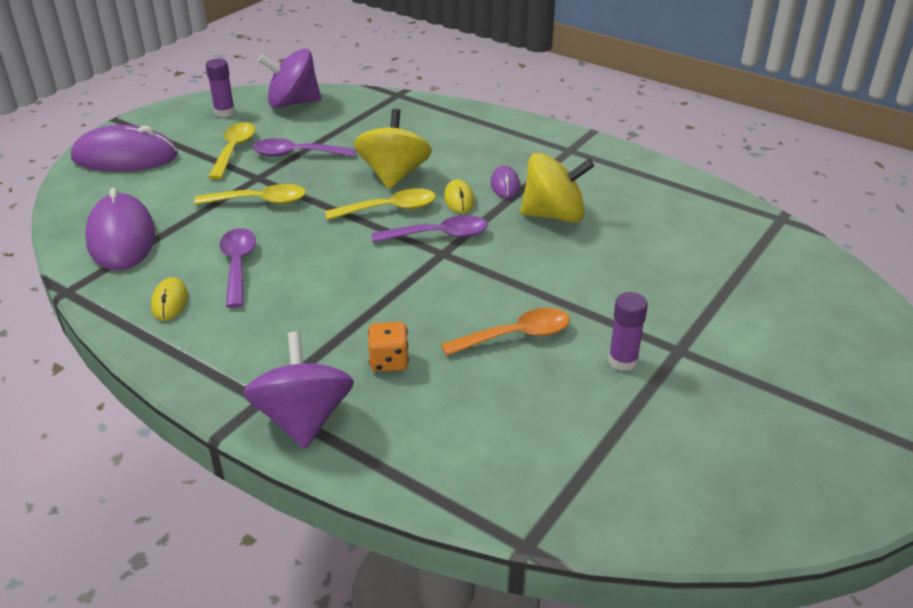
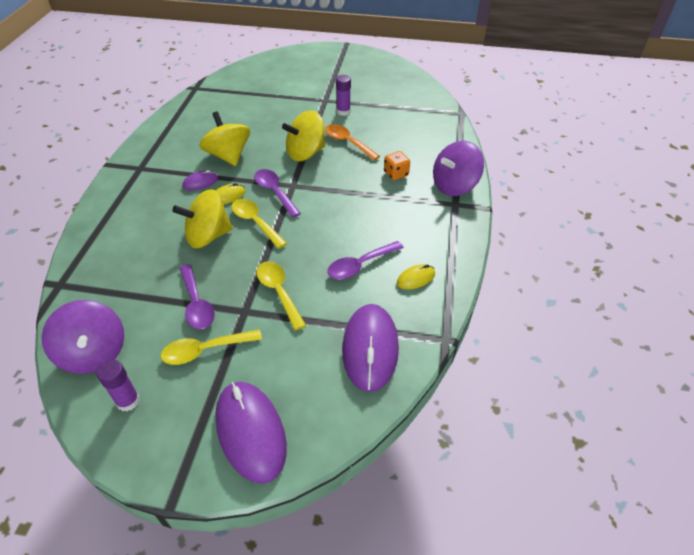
camera: 115 degrees left, 10 degrees up
purple mouse [85,188,155,270] -> purple mouse turned 45 degrees counterclockwise [342,304,399,392]
none -> yellow spinning top [282,110,326,161]

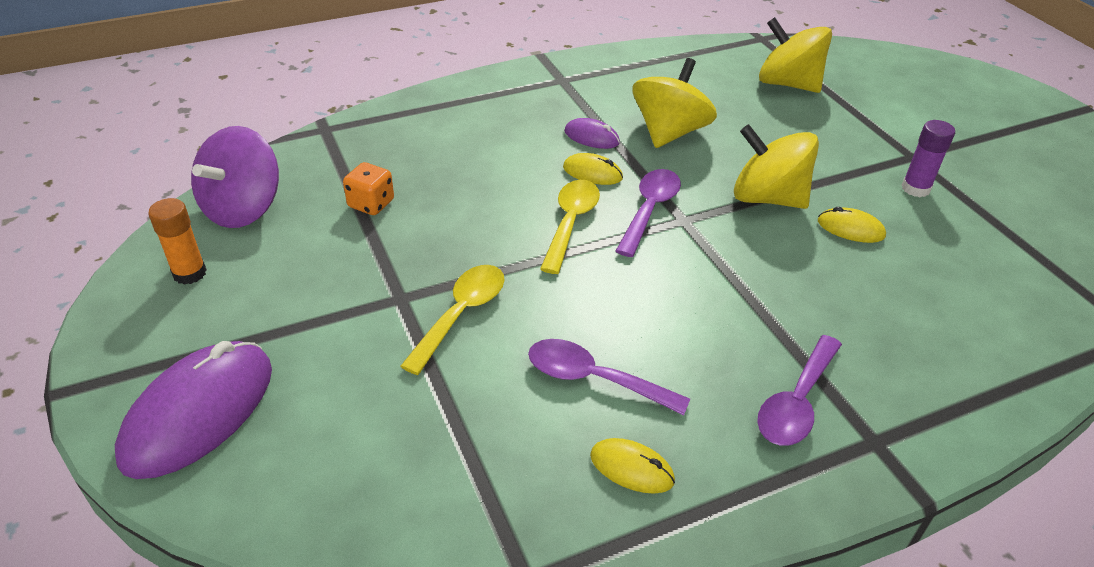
camera: 55 degrees right, 5 degrees down
purple glue stick [96,359,140,411] -> orange glue stick [148,198,207,285]
yellow spoon [160,329,262,365] -> none
yellow spinning top [172,189,233,248] -> yellow spinning top moved to [759,17,832,93]
purple spoon [179,264,215,329] -> purple spoon moved to [757,335,842,446]
orange spoon [325,124,380,160] -> yellow mouse [818,207,886,243]
purple mouse [342,304,399,392] -> none
orange dice [384,151,410,180] -> orange dice moved to [343,162,394,215]
purple spinning top [433,141,484,196] -> none

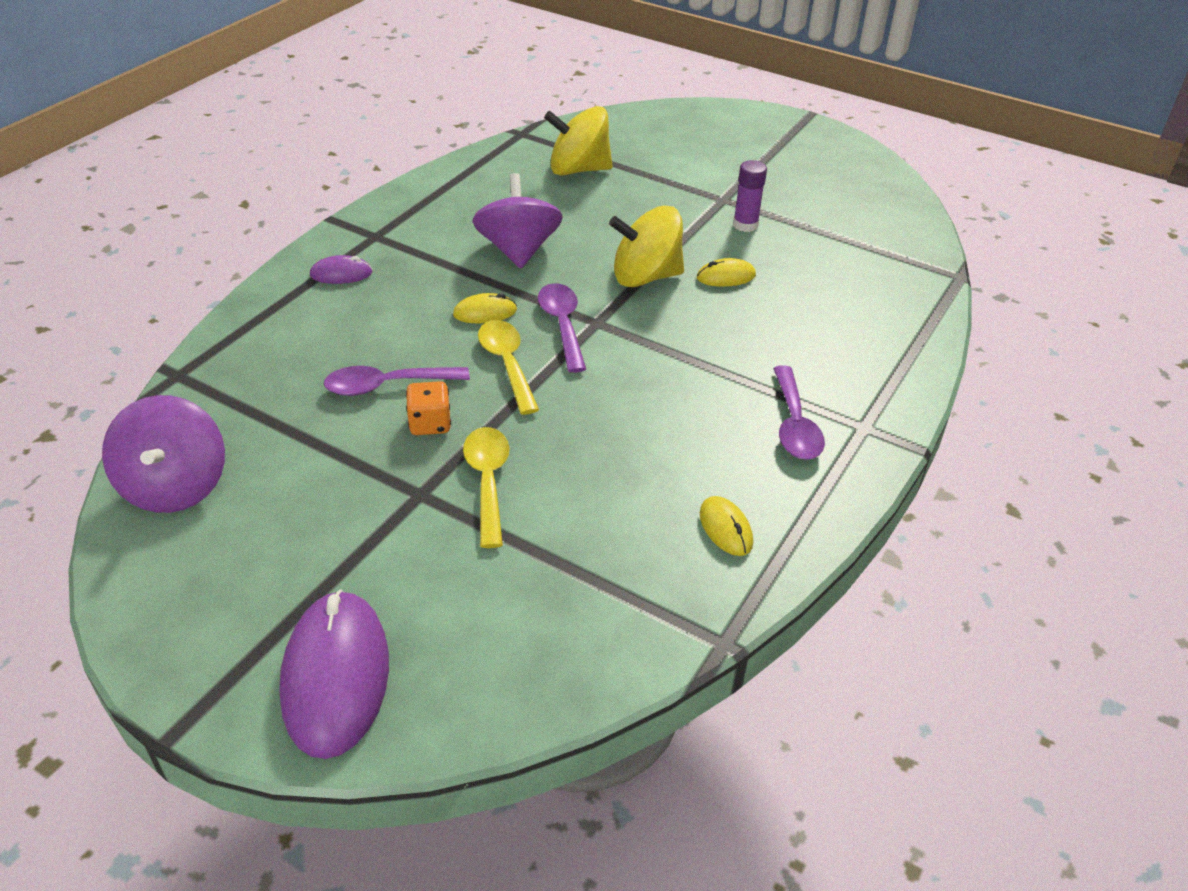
camera: 35 degrees left, 0 degrees up
orange glue stick [148,198,207,285] -> none
orange dice [343,162,394,215] -> orange dice moved to [406,381,451,435]
purple spoon [528,339,690,415] -> purple spoon moved to [324,366,470,396]
purple mouse [564,118,620,149] -> purple mouse moved to [310,255,373,284]
yellow mouse [590,438,675,494] -> yellow mouse turned 75 degrees clockwise [700,496,753,556]
yellow spinning top [632,58,717,148] -> purple spinning top [472,173,563,269]

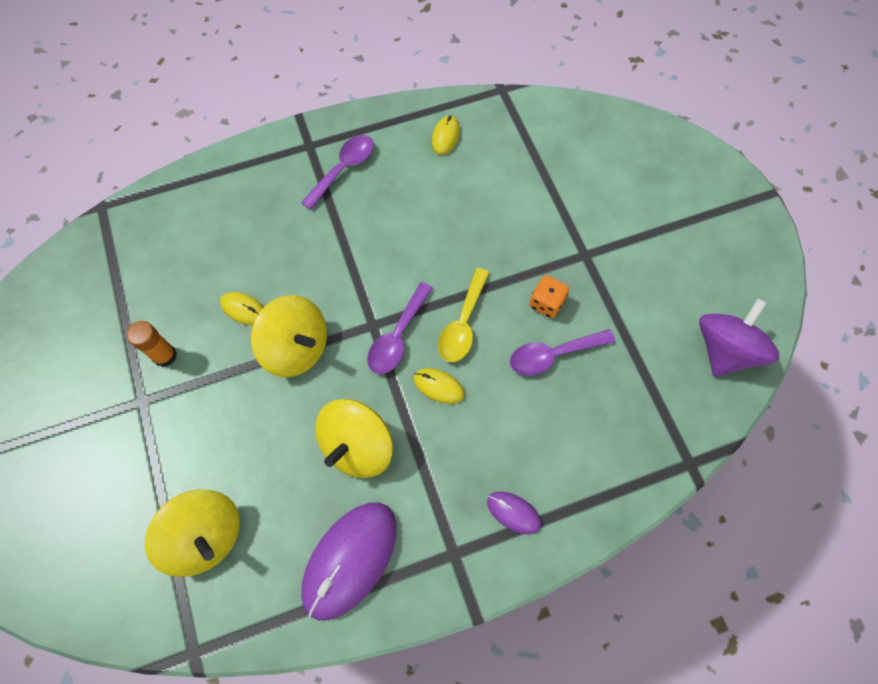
camera: 140 degrees left, 25 degrees up
purple mouse [279,590,389,759] -> purple mouse moved to [301,502,397,620]
purple spoon [324,366,470,396] -> purple spoon turned 135 degrees clockwise [510,329,616,376]
yellow spoon [463,427,509,548] -> none
purple spinning top [472,173,563,269] -> yellow spinning top [315,399,393,478]
purple glue stick [733,160,767,232] -> orange glue stick [127,321,177,367]

